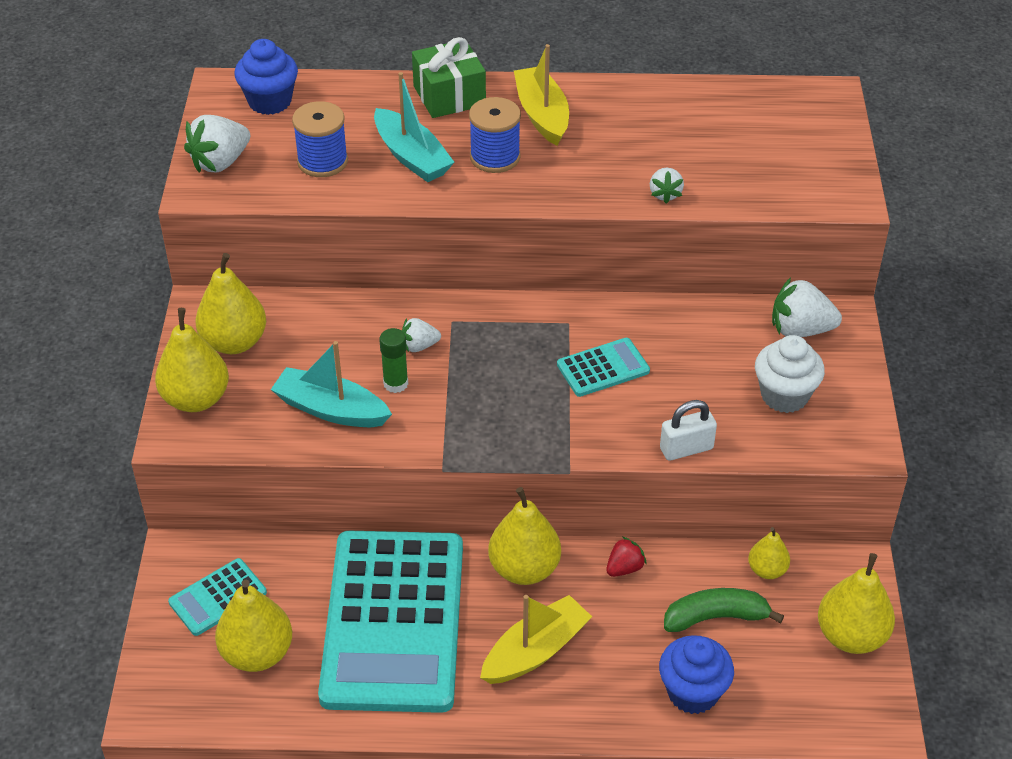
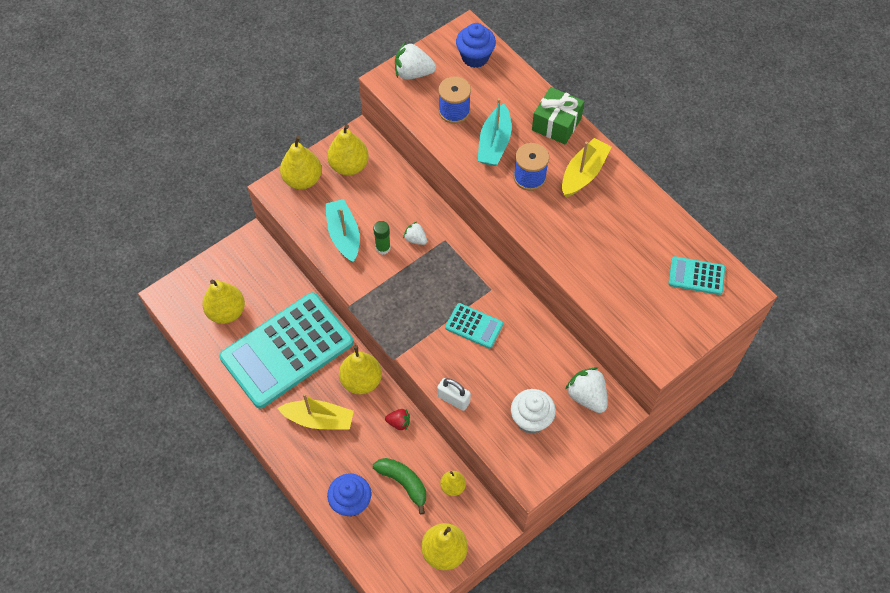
camera: 50 degrees right, 15 degrees up
turquoise calculator [168,558,267,636] -> turquoise calculator moved to [668,256,725,295]
white strawberry [650,168,684,203] -> none

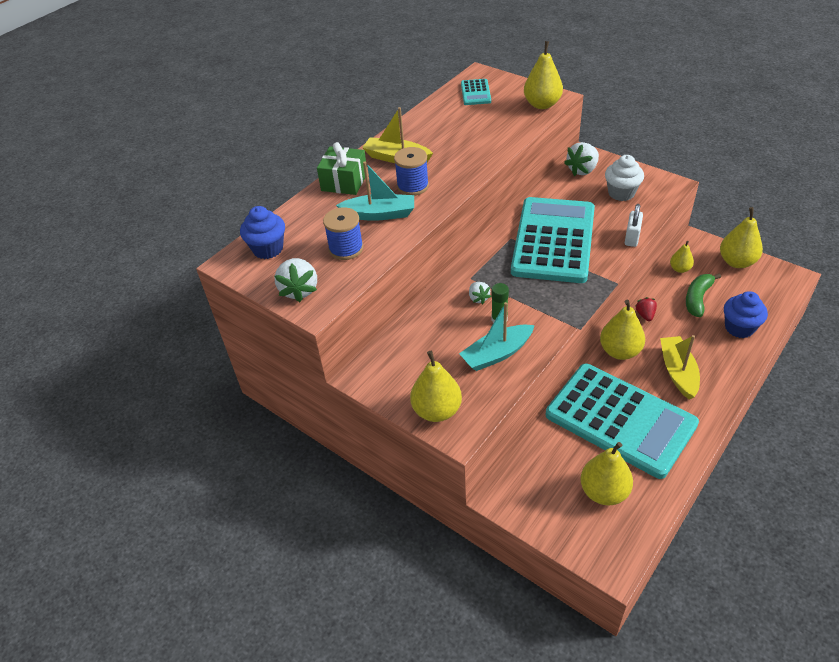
camera: 100 degrees left, 15 degrees down
yellow pear [327,124,369,176] -> yellow pear moved to [524,41,563,109]
white strawberry [403,222,427,245] -> white strawberry turned 45 degrees counterclockwise [469,282,491,304]
turquoise calculator [445,303,503,349] -> turquoise calculator [511,197,595,283], size x2.40

